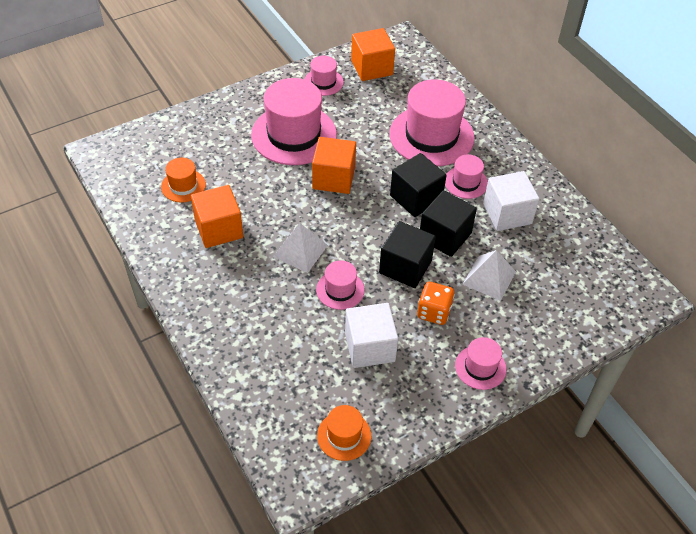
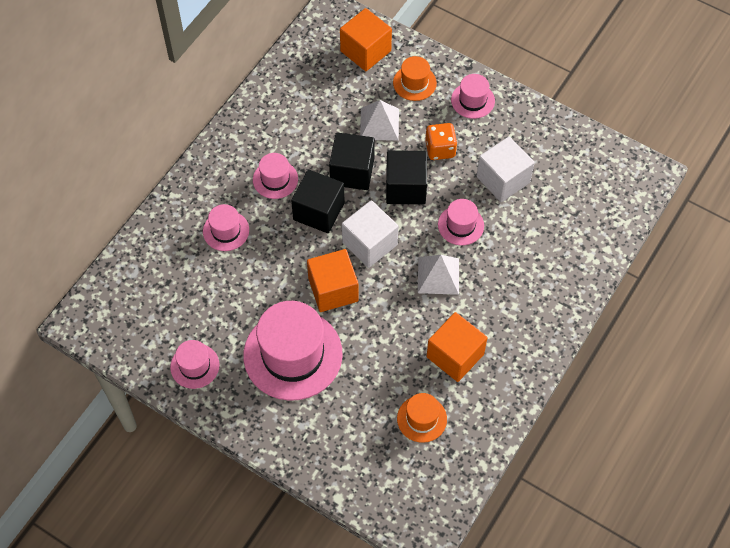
camera: 115 degrees left, 10 degrees up
orange hat [317,405,371,461] -> orange hat moved to [393,56,437,101]
orange cube [351,28,395,81] -> orange cube moved to [340,8,392,71]
pink hat [389,79,475,166] -> pink hat [203,204,249,251], size x0.49
white cube [483,171,539,231] -> white cube moved to [342,200,398,268]

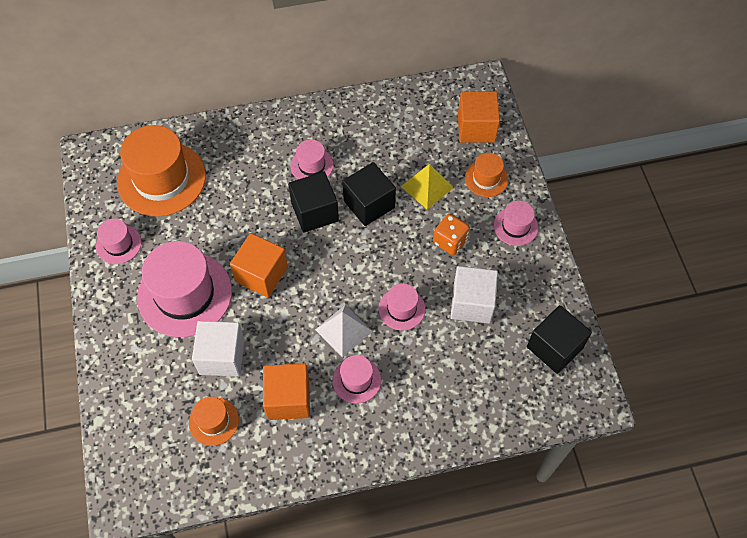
camera: 45 degrees right, 0 degrees up
pink hat [203,204,249,251] -> pink hat moved to [332,355,381,403]
white cube [342,200,398,268] -> white cube moved to [192,321,245,377]
white pyramid [360,100,399,141] -> yellow pyramid [401,164,454,210]
black cube [386,150,427,204] -> black cube moved to [527,305,592,374]
none -> orange hat [117,125,206,217]

